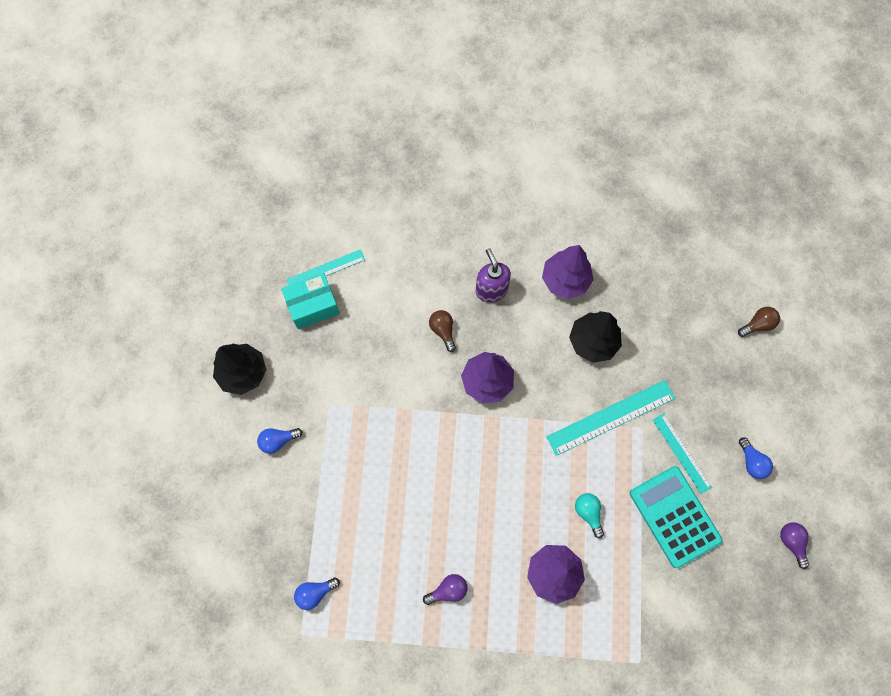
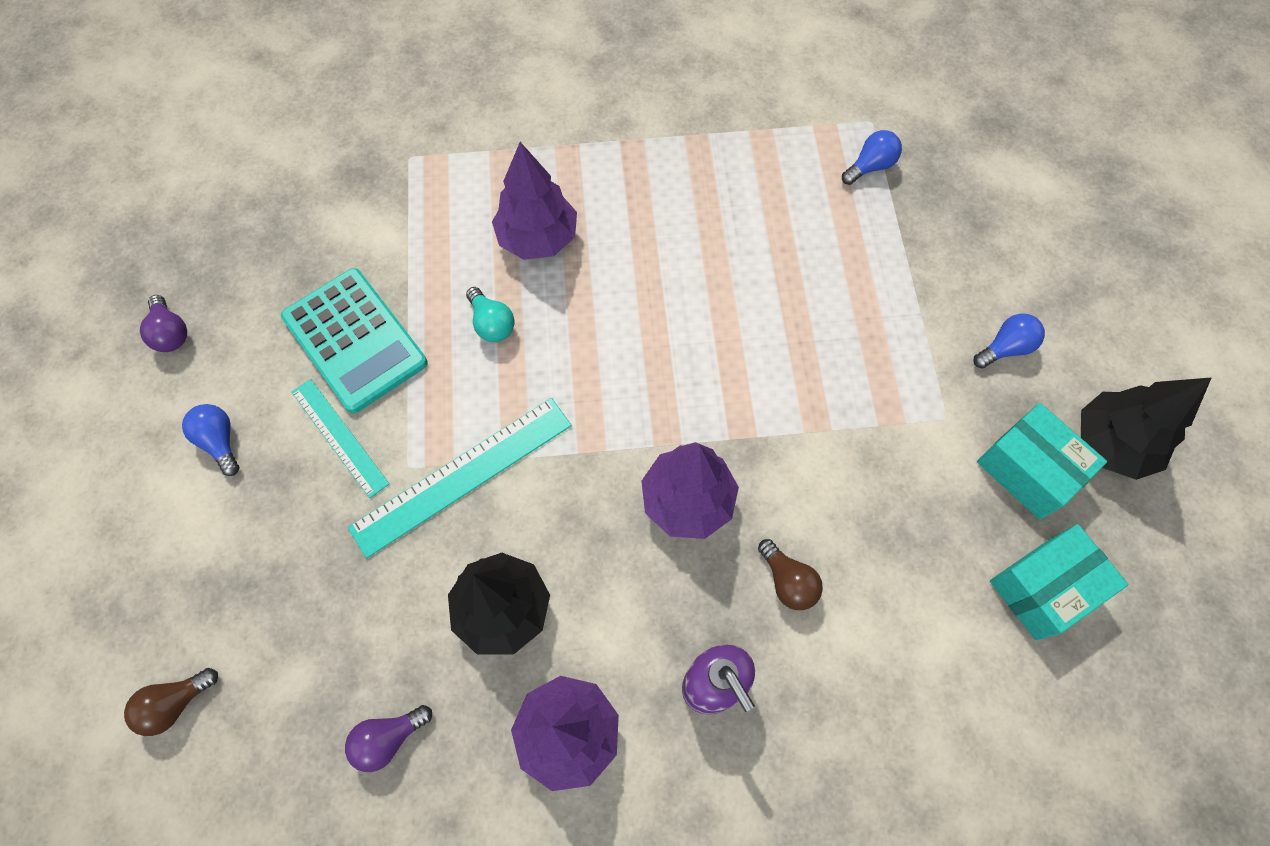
camera: 170 degrees right, 5 degrees down
turquoise ruler [286,249,365,285] -> none
purple light bulb [423,574,468,605] -> purple light bulb moved to [345,705,432,772]
none -> turquoise box [977,403,1107,520]

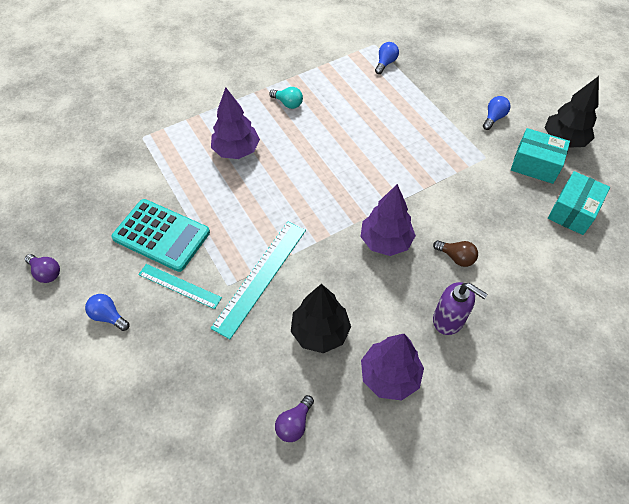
camera: 25 degrees left, 10 degrees down
brown light bulb [124,668,218,736] -> none
turquoise light bulb [466,287,515,342] -> turquoise light bulb moved to [270,87,303,109]

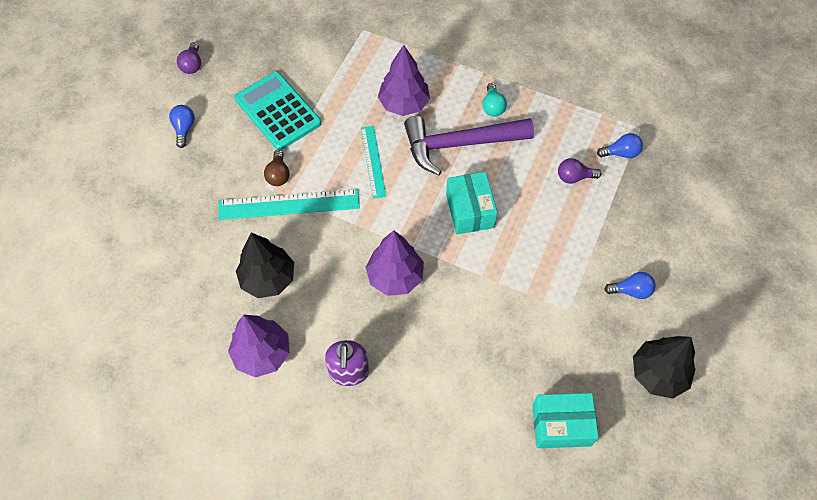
camera: 55 degrees right, 5 degrees up
turquoise calculator [111,199,210,272] -> turquoise calculator turned 150 degrees clockwise [235,71,321,150]
turquoise ruler [138,264,222,309] -> turquoise ruler moved to [361,126,387,199]
purple light bulb [275,395,314,442] -> purple light bulb moved to [558,158,602,184]
brown light bulb [433,240,478,267] -> brown light bulb moved to [264,150,290,186]
turquoise box [511,128,570,184] -> turquoise box moved to [446,172,498,234]
none -> purple hammer [404,116,534,175]

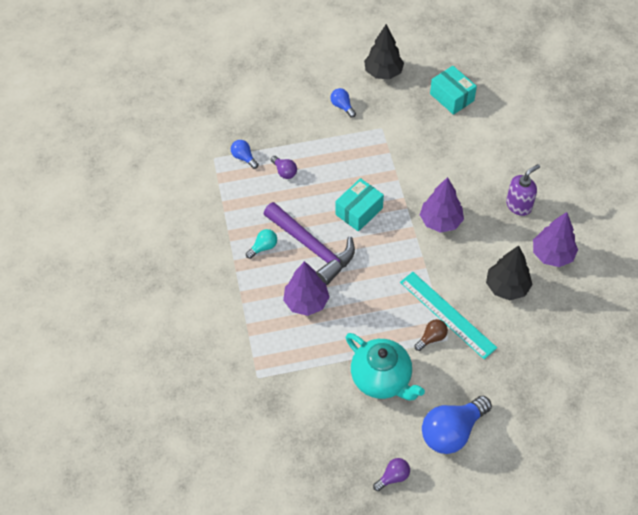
camera: 125 degrees left, 5 degrees down
blue light bulb [169,105,195,148] -> blue light bulb [422,396,492,454], size x2.05
turquoise calculator [235,71,321,150] -> turquoise teapot [346,333,425,401]
turquoise ruler [361,126,387,199] -> none

